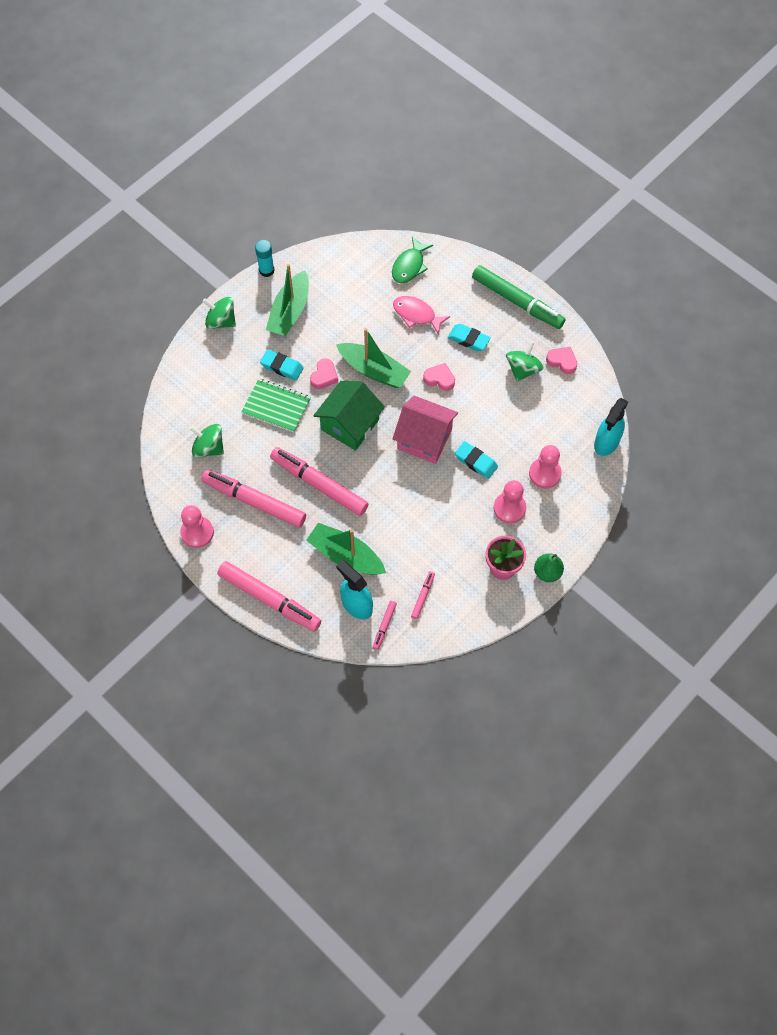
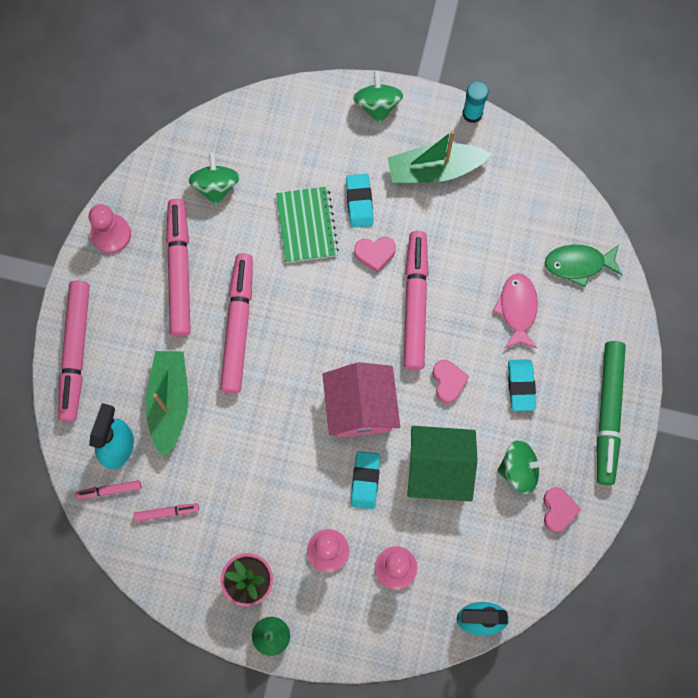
camera: 60 degrees right, 10 degrees up
green house [313,381,385,451] -> green house moved to [407,426,477,501]
green boat [336,328,411,388] -> pink marker [404,231,428,370]

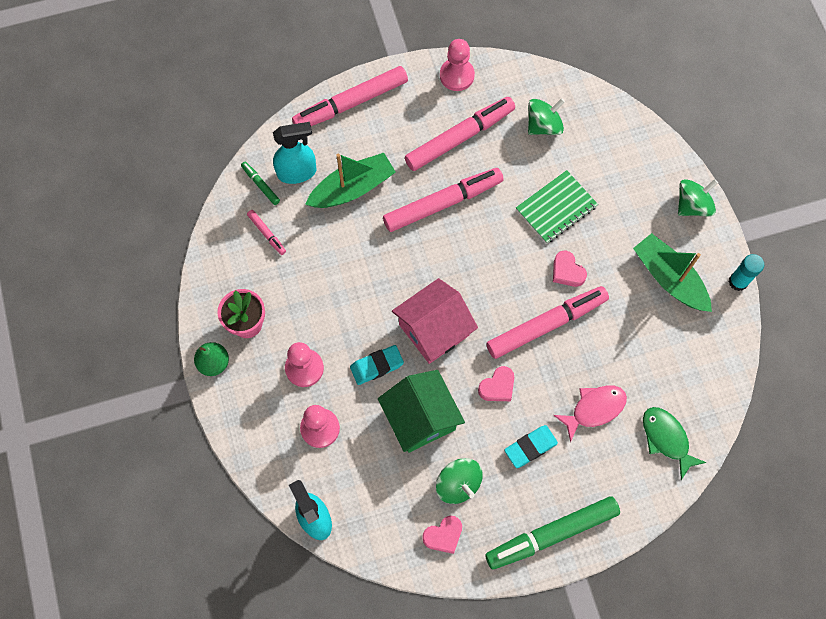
camera: 60 degrees right, 5 degrees down
pink marker [76,480,141,499] -> green marker [241,162,280,205]
turquoise eraser [346,174,373,228] -> none

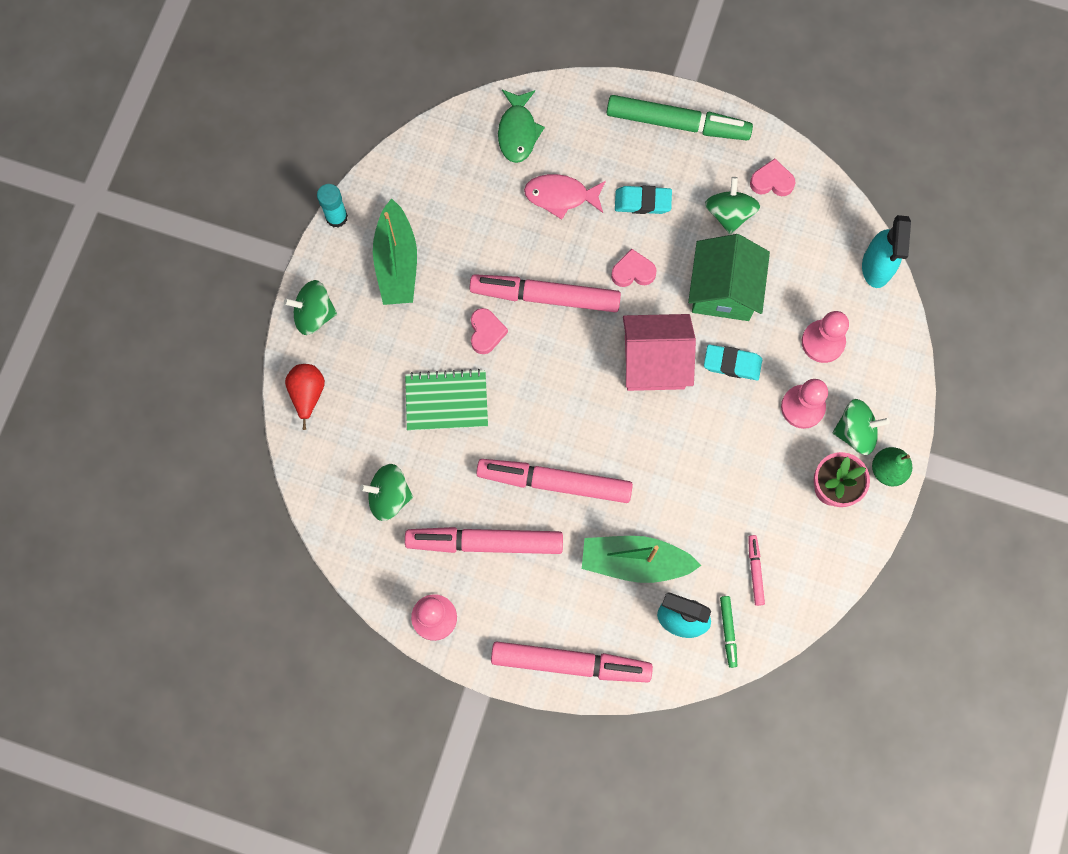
camera: 145 degrees left, 5 degrees up
none -> red pear [285,364,325,430]
none -> green spinning top [833,399,890,455]

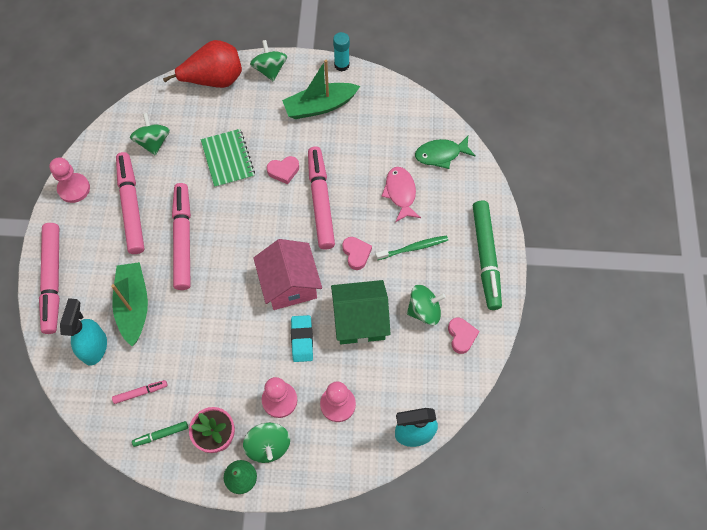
camera: 75 degrees right, 10 degrees down
red pear [285,364,325,430] -> red pear [163,40,242,88], size x1.75
turquoise eraser [615,186,672,214] -> green toothbrush [375,235,448,260]
green marker [720,596,737,668] -> green marker moved to [132,421,188,447]

